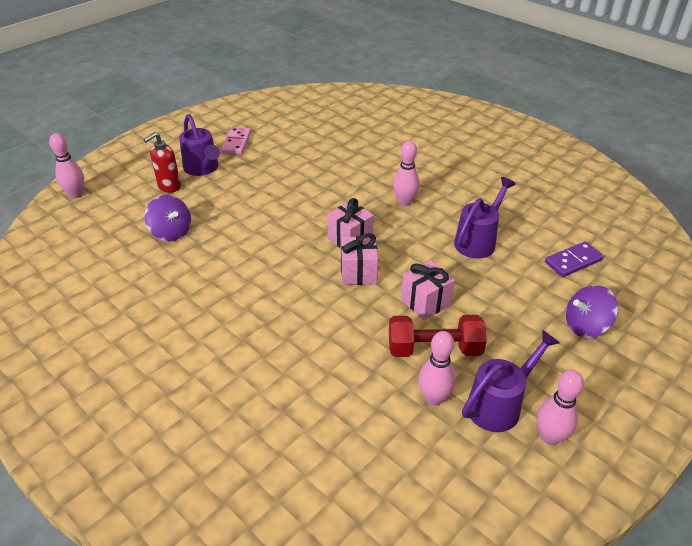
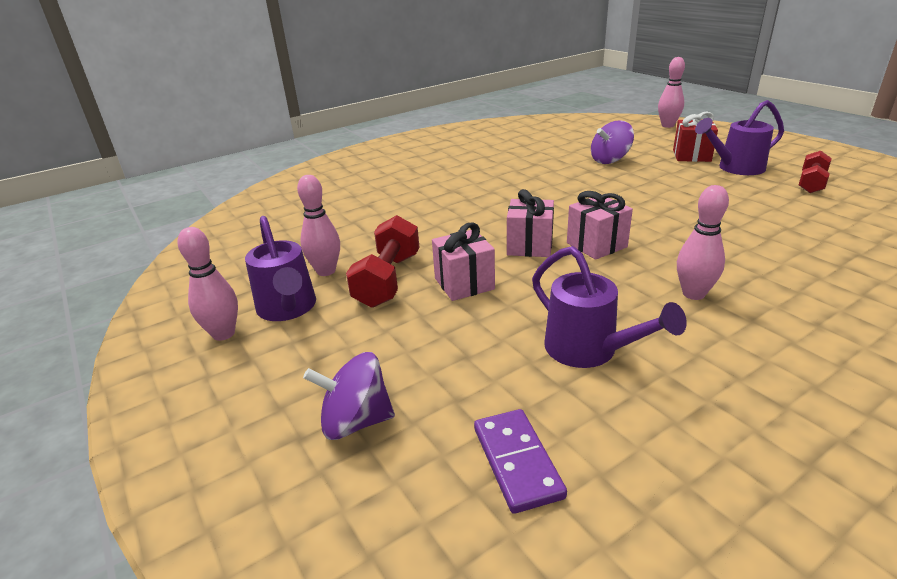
camera: 105 degrees right, 10 degrees down
red soap dispenser [143,132,181,193] -> red gift [673,112,718,162]
pink domino [221,127,251,155] -> red dumbbell [799,151,832,193]
purple spinning top [566,285,618,338] -> purple spinning top turned 90 degrees counterclockwise [303,352,395,440]

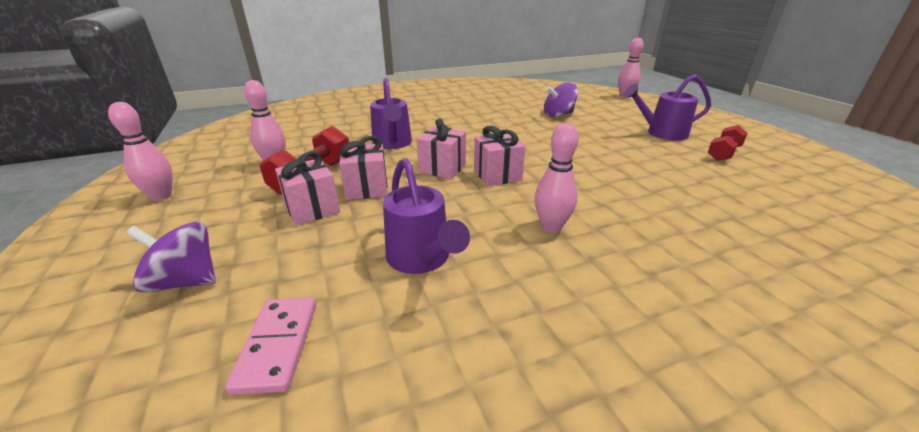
camera: 10 degrees right, 0 degrees up
purple watering can [245,216,316,321] -> purple watering can moved to [370,78,412,149]
purple domino [474,409,567,514] -> pink domino [225,298,316,395]
red gift [673,112,718,162] -> none
none -> pink gift [275,151,340,226]

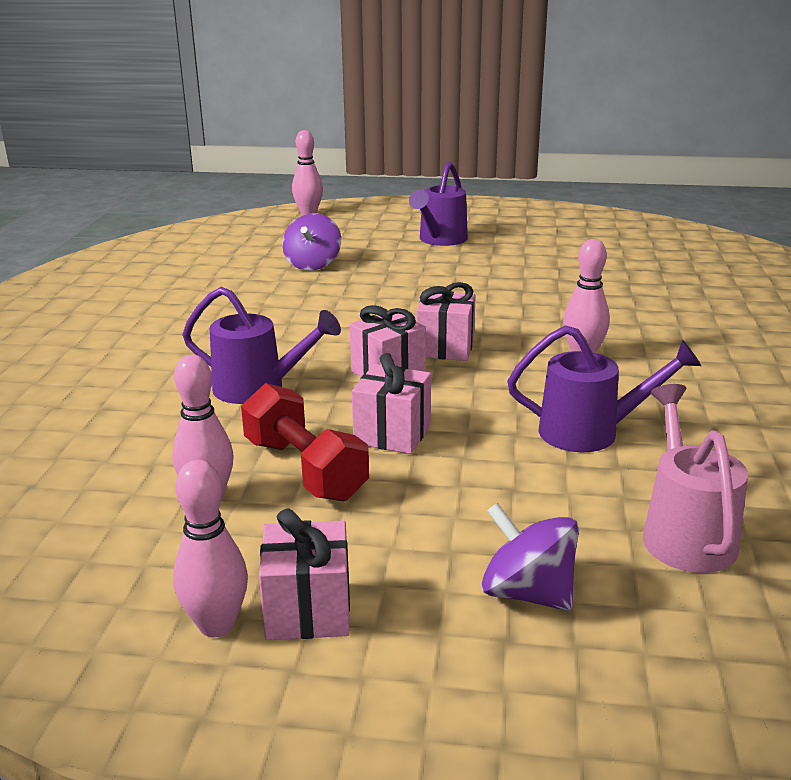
camera: 60 degrees left, 5 degrees down
purple spinning top [126,222,216,293] -> purple spinning top turned 90 degrees clockwise [482,503,579,611]
pink domino [225,298,316,395] -> pink watering can [643,384,748,573]
pink gift [275,151,340,226] -> pink gift moved to [259,508,350,640]
red dumbbell [708,125,748,161] -> none

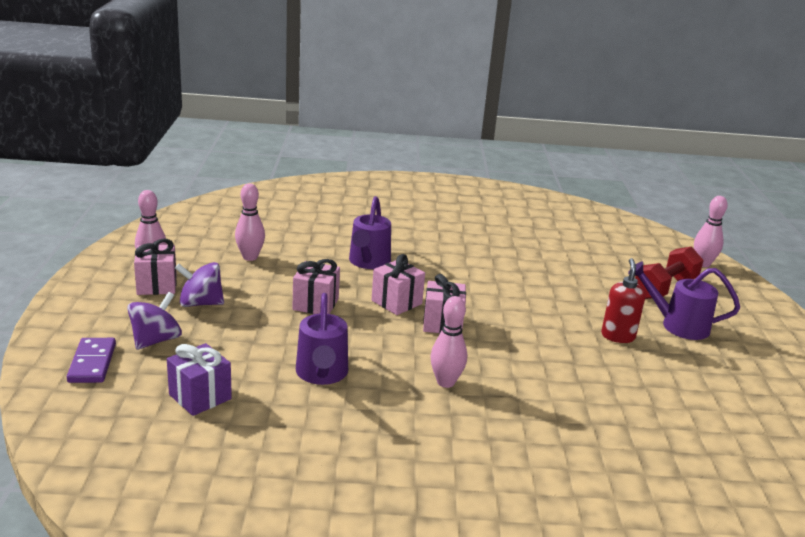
camera: 80 degrees right, 0 degrees up
red dumbbell [241,383,369,501] -> red dumbbell moved to [635,247,704,299]
purple spinning top [282,213,341,271] -> purple spinning top moved to [175,262,224,307]
pink watering can [643,384,748,573] -> purple gift [167,343,232,416]
none -> purple domino [67,338,116,383]
none -> red soap dispenser [601,258,645,343]

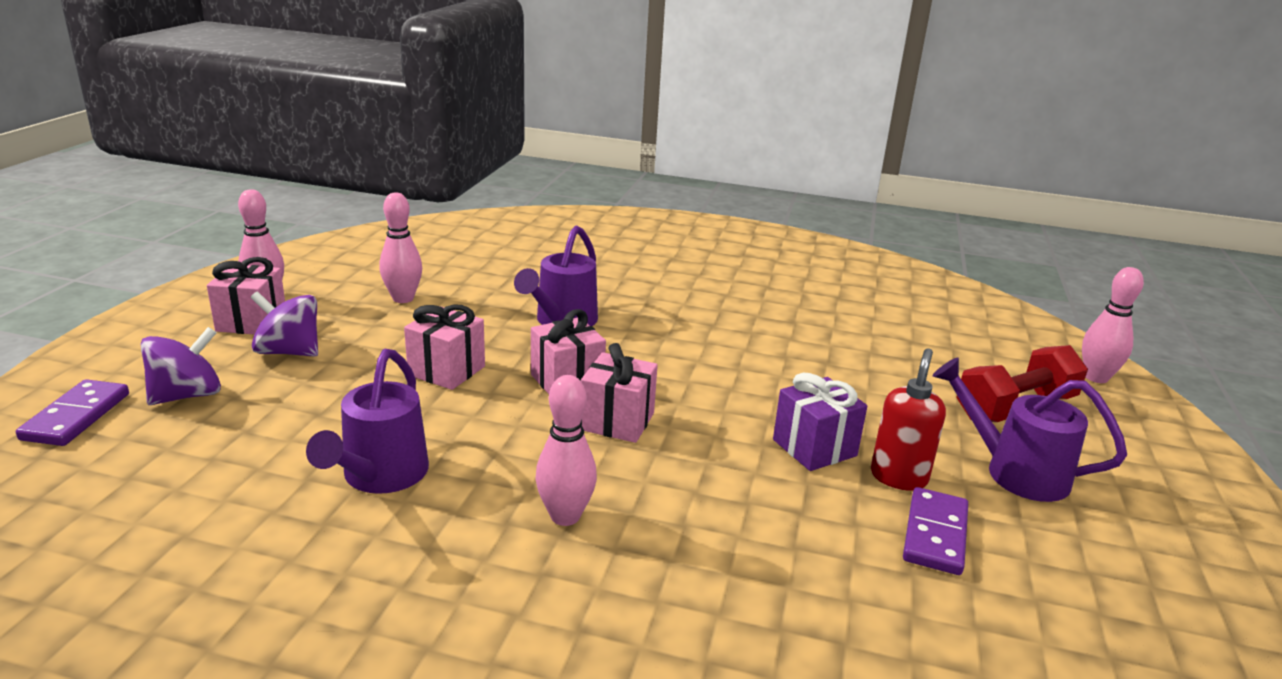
camera: 15 degrees right, 0 degrees up
purple gift [167,343,232,416] -> purple gift moved to [773,373,867,471]
none -> purple domino [903,487,968,575]

